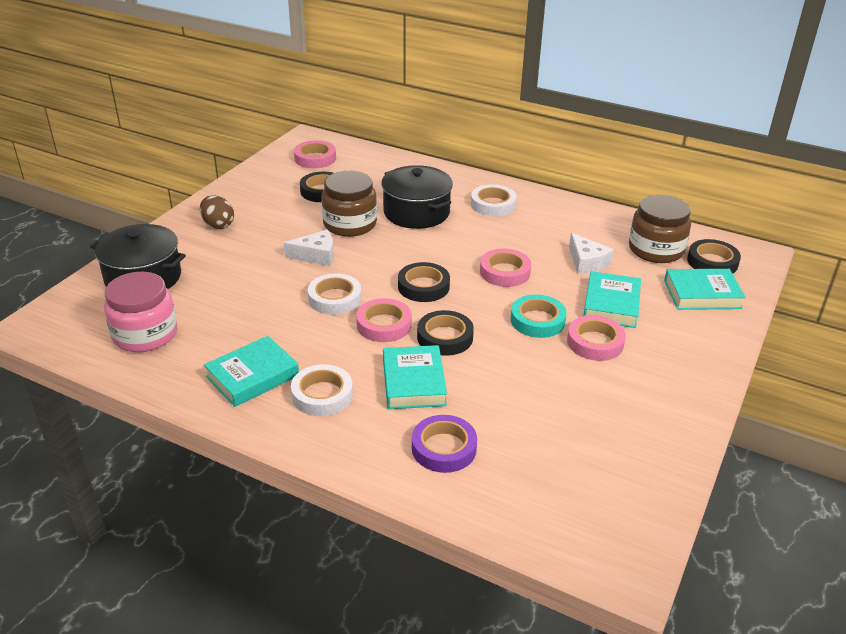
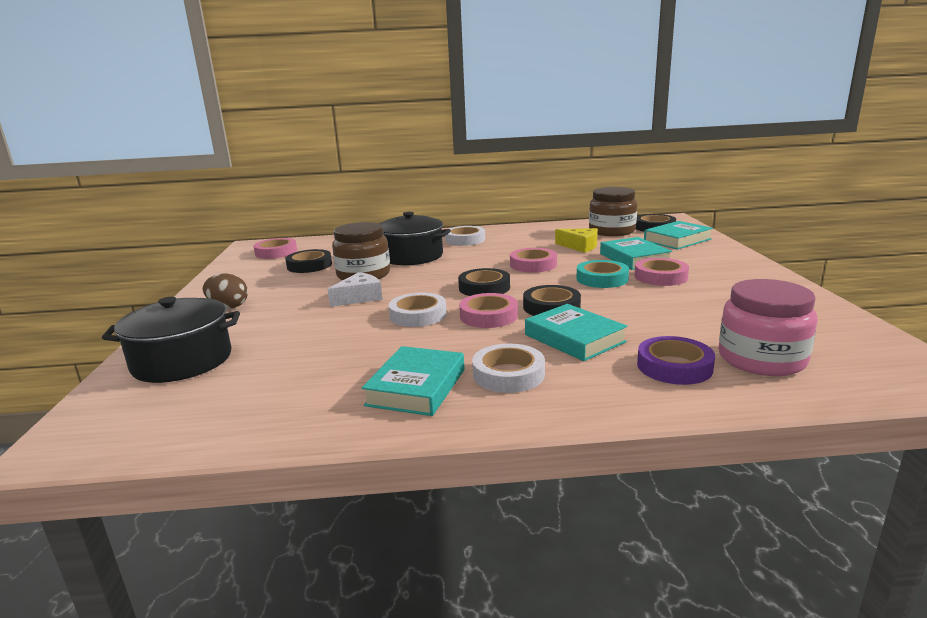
camera: 30 degrees left, 15 degrees down
pink jar [104,272,177,352] -> pink jar moved to [719,279,818,376]
white cheese [569,233,614,274] -> yellow cheese [555,228,598,253]

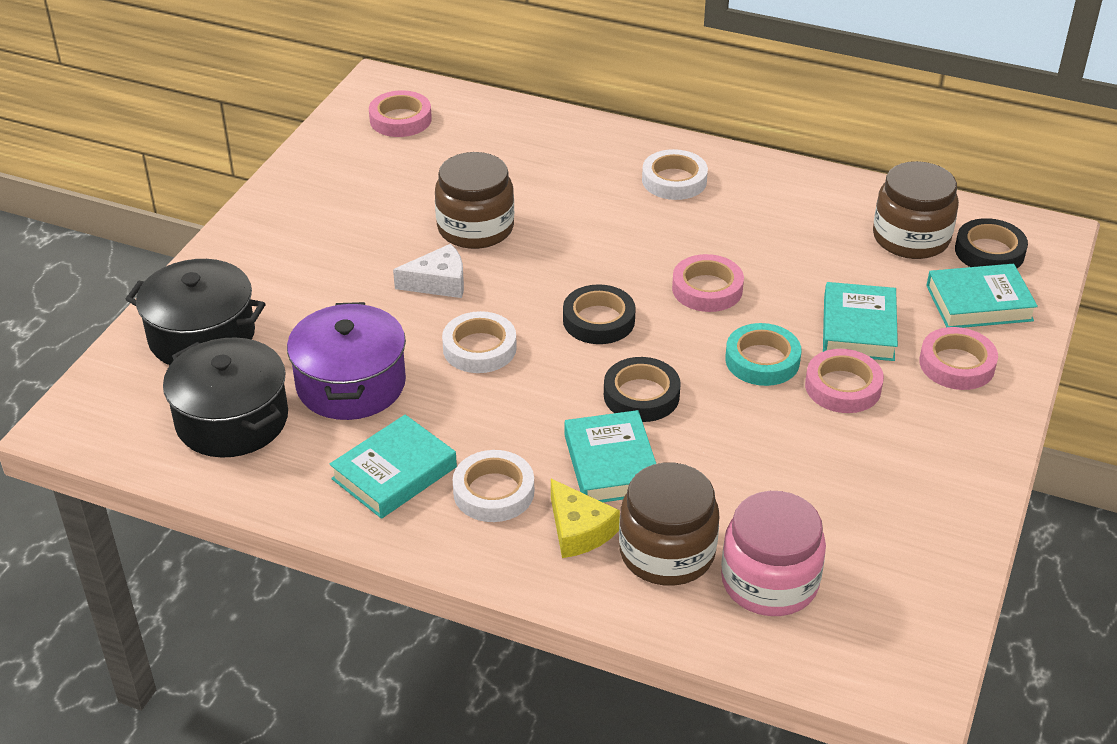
camera: 25 degrees right, 20 degrees up
brown egg [203,274,248,308] -> none
black tape [285,249,332,273] -> none
black pot [379,212,451,265] -> black pot moved to [163,337,288,458]
pink tape [459,293,518,328] -> pink tape moved to [919,327,998,390]
yellow cheese [555,228,598,253] -> yellow cheese moved to [551,479,620,558]
purple tape [637,336,715,385] -> brown jar [619,463,719,586]
none -> purple pot [287,302,406,420]

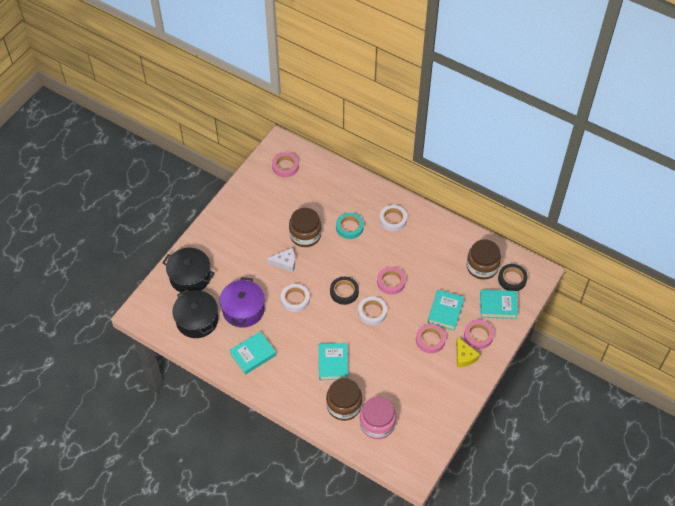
camera: 10 degrees right, 15 degrees up
white tape [453,450,534,522] -> white tape moved to [358,296,387,325]
yellow cheese [551,479,620,558] -> yellow cheese moved to [456,337,480,367]
black tape [604,357,681,422] -> none
turquoise tape [725,323,801,386] -> turquoise tape moved to [336,213,364,239]

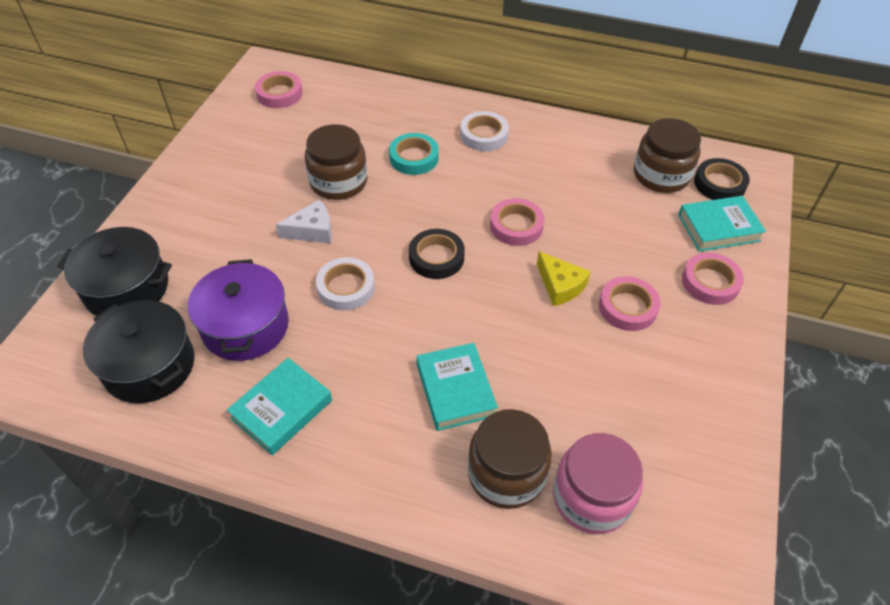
camera: 15 degrees left, 5 degrees down
white tape [358,296,387,325] -> none
turquoise book [428,290,464,331] -> none
yellow cheese [456,337,480,367] -> yellow cheese moved to [537,251,591,306]

